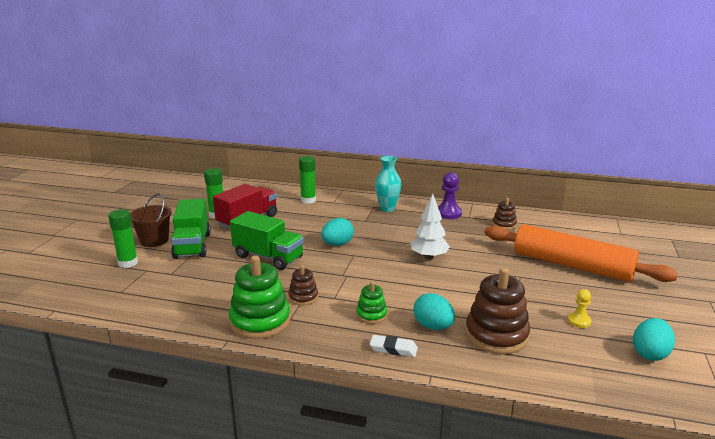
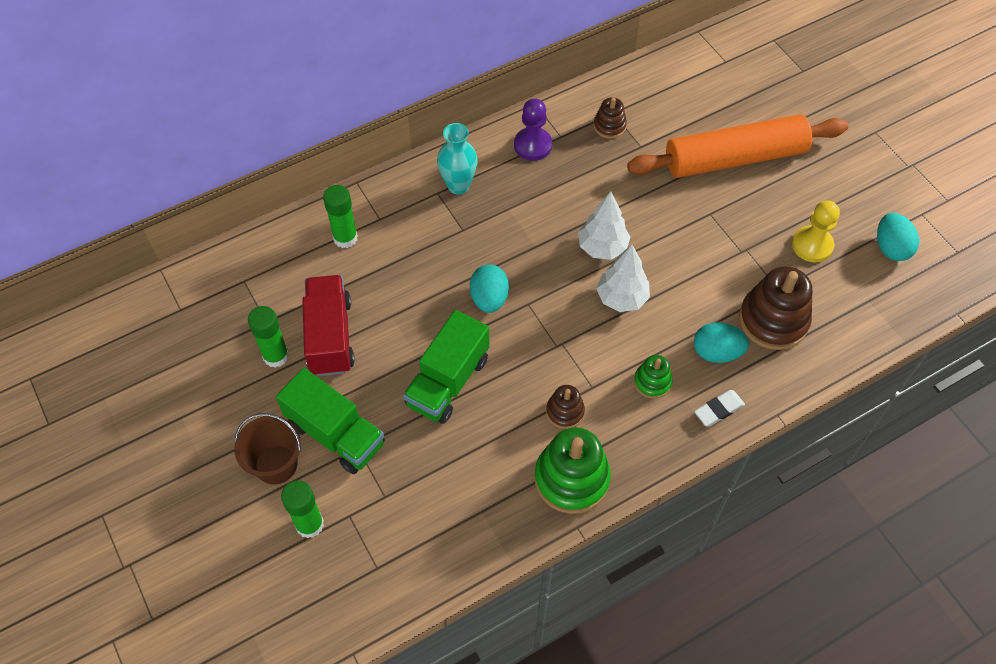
camera: 45 degrees left, 35 degrees up
green truck [230,211,304,270] -> green truck turned 135 degrees clockwise [403,310,489,424]
yellow pawn [568,289,592,328] -> yellow pawn [792,201,840,262], size x1.65
none -> white tree [596,245,650,312]

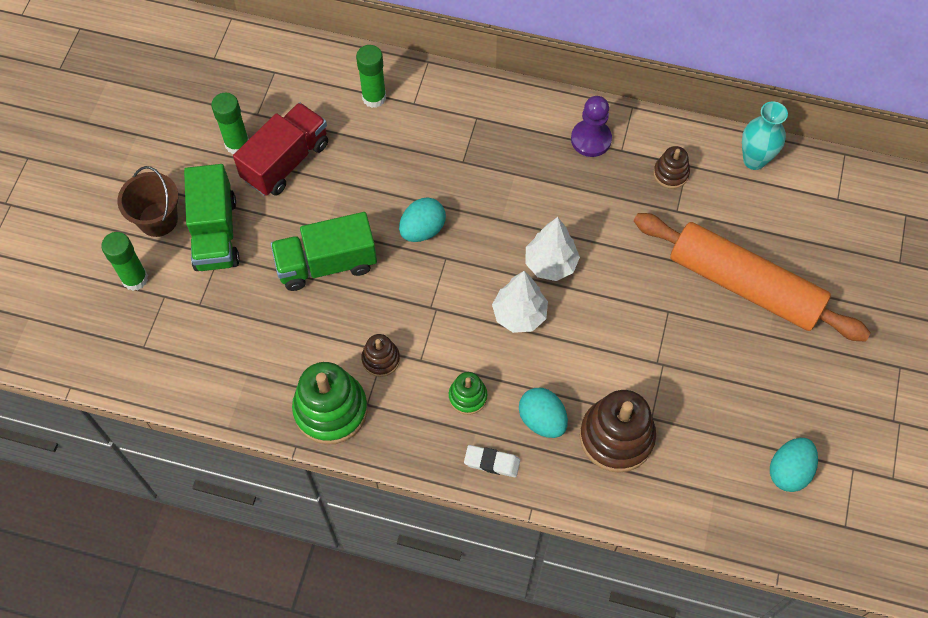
camera: 45 degrees right, 5 degrees up
turquoise vase [437,123,478,194] -> turquoise vase moved to [742,101,788,170]
yellow pawn [792,201,840,262] -> none

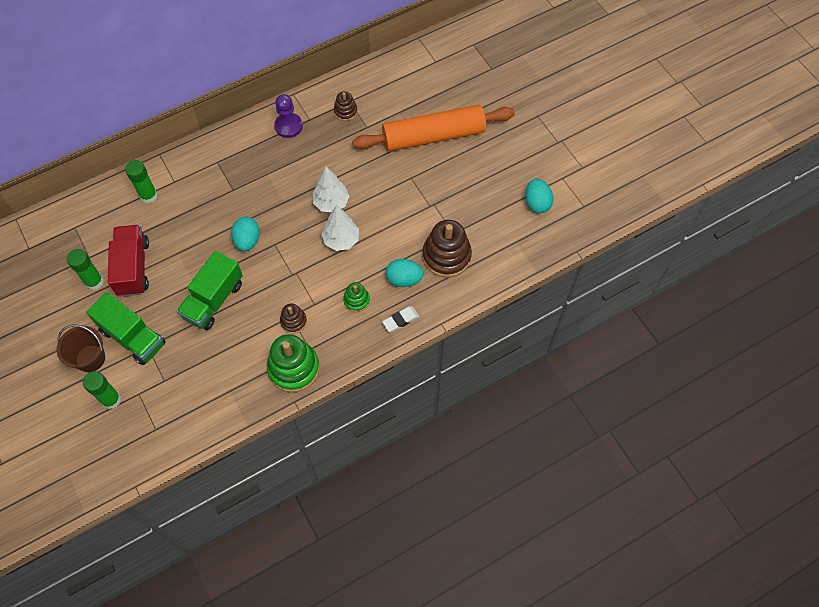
camera: 45 degrees left, 0 degrees up
turquoise vase [742,101,788,170] -> none

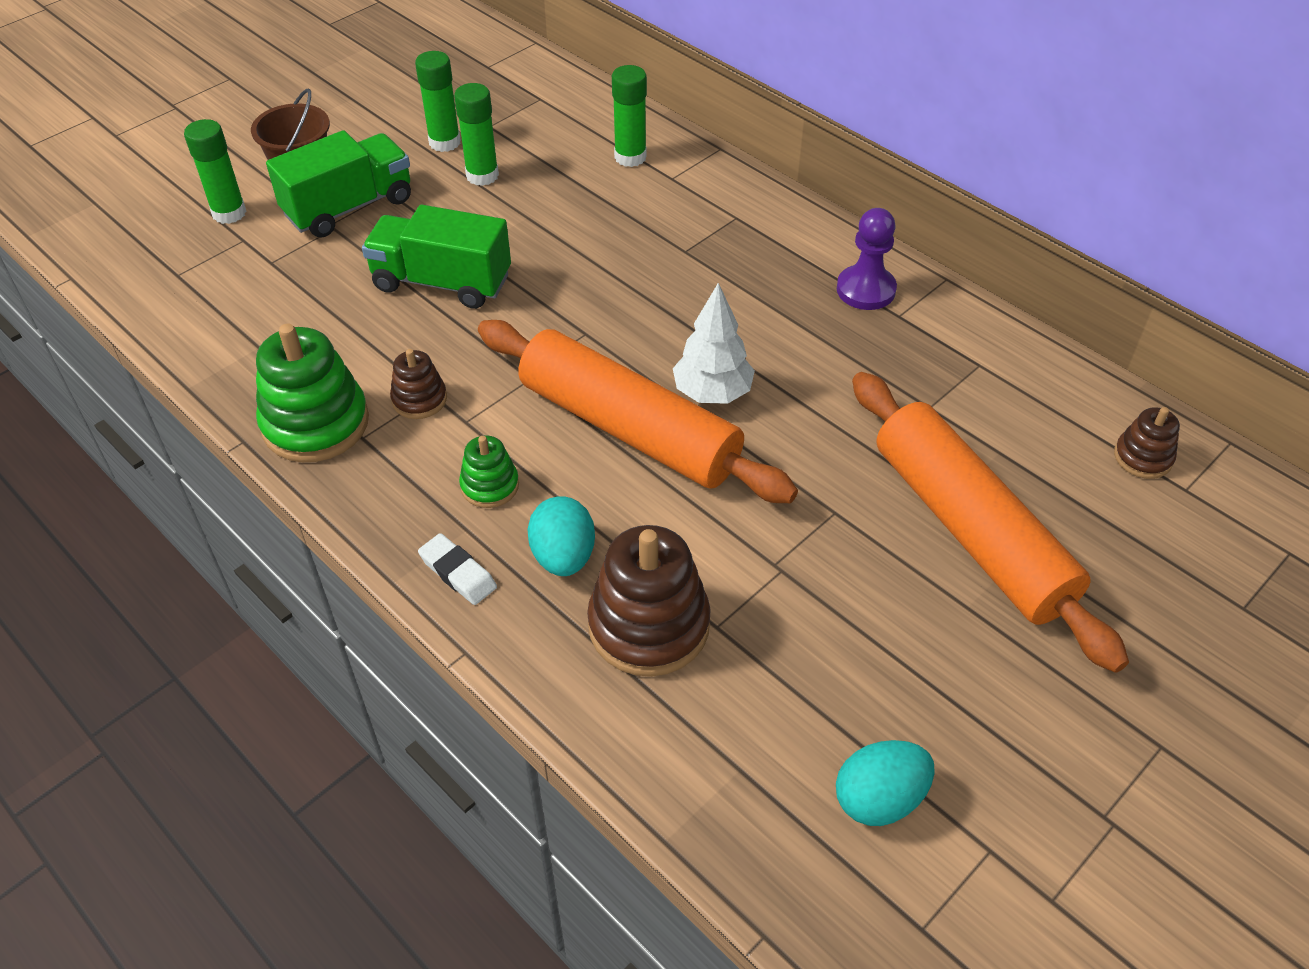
camera: 75 degrees right, 15 degrees down
green truck [86,292,166,365] -> green truck turned 150 degrees counterclockwise [266,130,411,237]
red truck [108,225,149,297] -> green glue stick [454,83,499,186]
turquoise egg [231,217,260,251] -> none
white tree [321,205,359,251] -> orange rolling pin [478,320,798,503]
brown stacking toy [334,92,358,121] -> brown stacking toy moved to [1114,407,1180,479]

